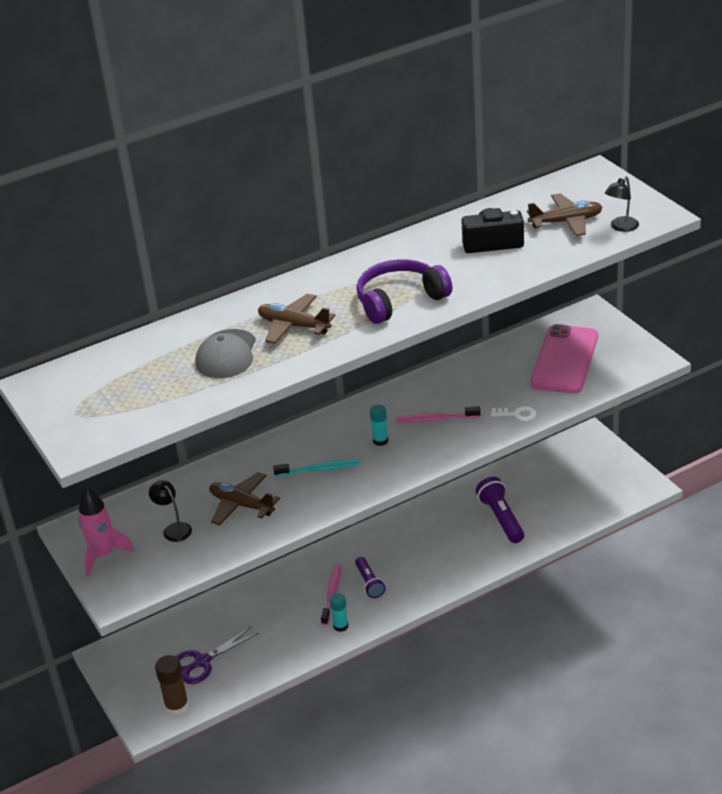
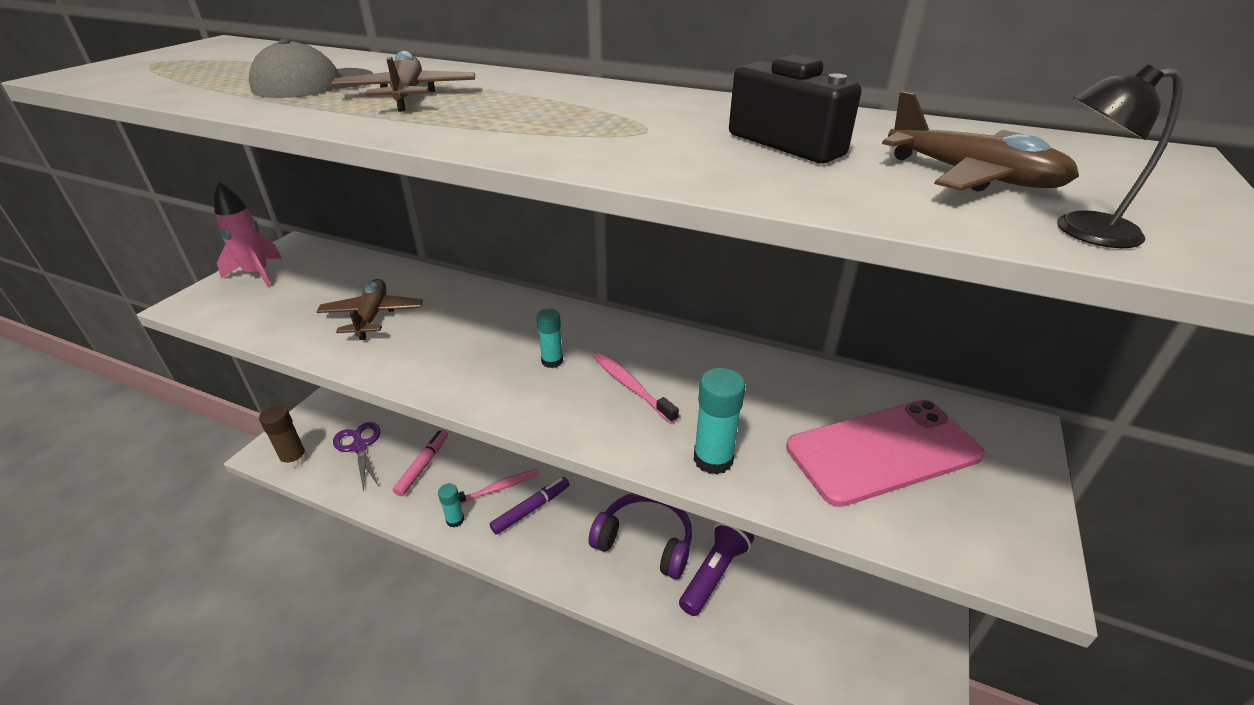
camera: 50 degrees right, 0 degrees up
black lamp [149,480,192,542] -> none
purple scissors [175,627,258,684] -> purple scissors turned 45 degrees clockwise [333,422,380,492]
turquoise toothbrush [273,460,361,477] -> none
purple flashlight [355,557,386,598] -> purple marker [490,477,570,535]
purple headphones [356,259,452,324] -> purple headphones moved to [588,493,692,579]
white key [491,406,537,421] -> turquoise glue stick [694,368,746,475]
none -> pink marker [393,430,448,496]

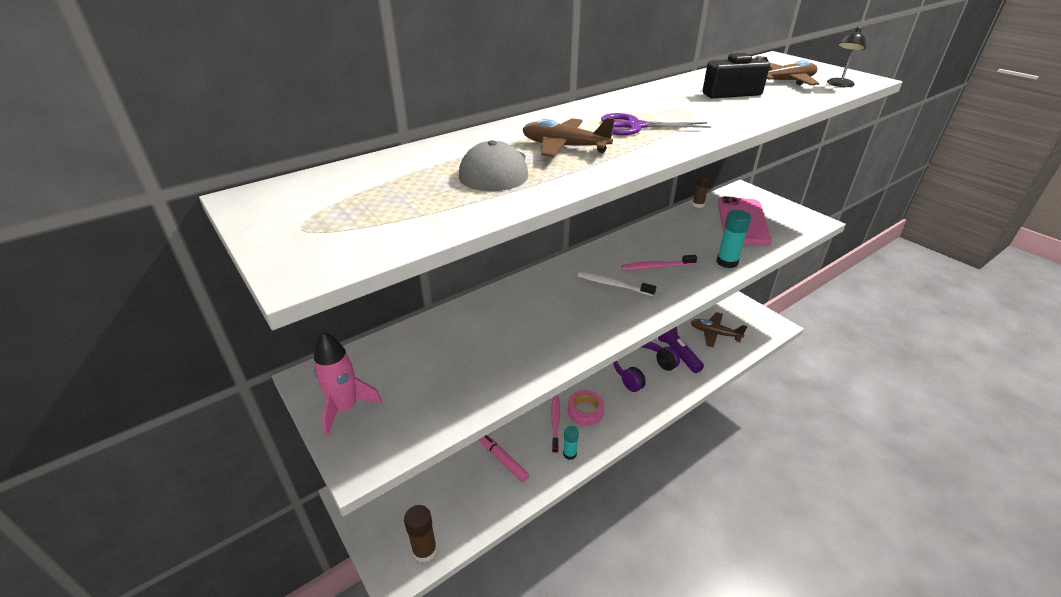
camera: 60 degrees left, 0 degrees up
brown plane [317,279,423,340] -> brown plane moved to [691,312,747,348]
purple scissors [333,422,380,492] -> purple scissors moved to [601,113,711,135]
purple marker [490,477,570,535] -> pink tape [568,390,604,426]
turquoise glue stick [536,309,563,368] -> white toothbrush [578,272,656,296]
none -> brown glue stick [692,175,710,208]

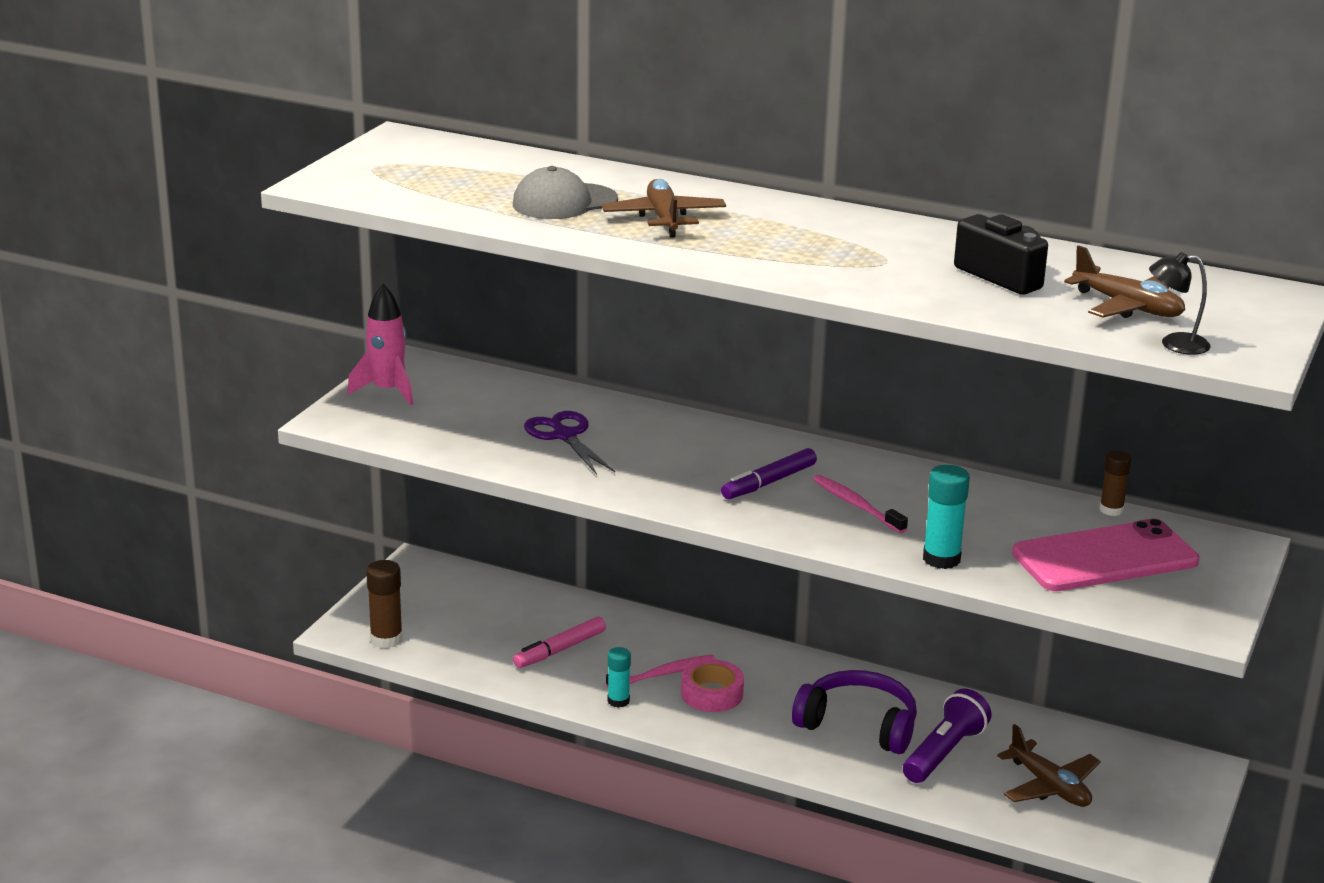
camera: 60 degrees right, 10 degrees down
pink marker [479,435,529,482] -> pink marker turned 150 degrees counterclockwise [513,617,606,668]
white toothbrush [578,272,656,296] -> purple marker [721,448,817,499]
purple scissors [601,113,711,135] -> purple scissors moved to [524,411,615,475]
brown plane [691,312,747,348] -> brown plane turned 150 degrees clockwise [997,724,1100,807]

